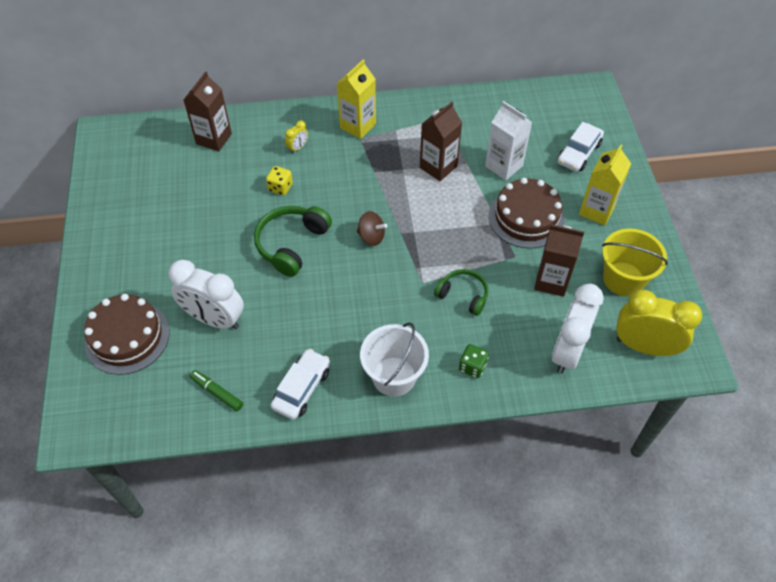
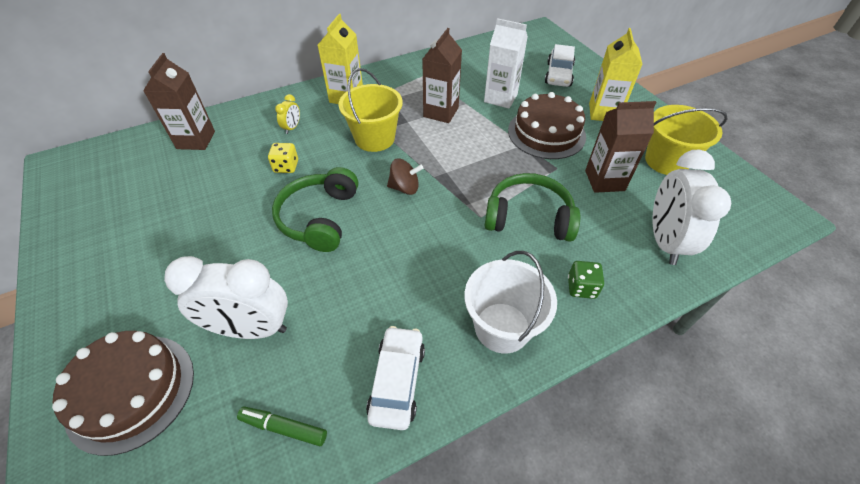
camera: 20 degrees left, 5 degrees down
green headphones [434,269,488,316] -> green headphones [485,173,580,241], size x1.54
yellow clock [616,290,702,356] -> none
none -> yellow bucket [338,68,403,152]

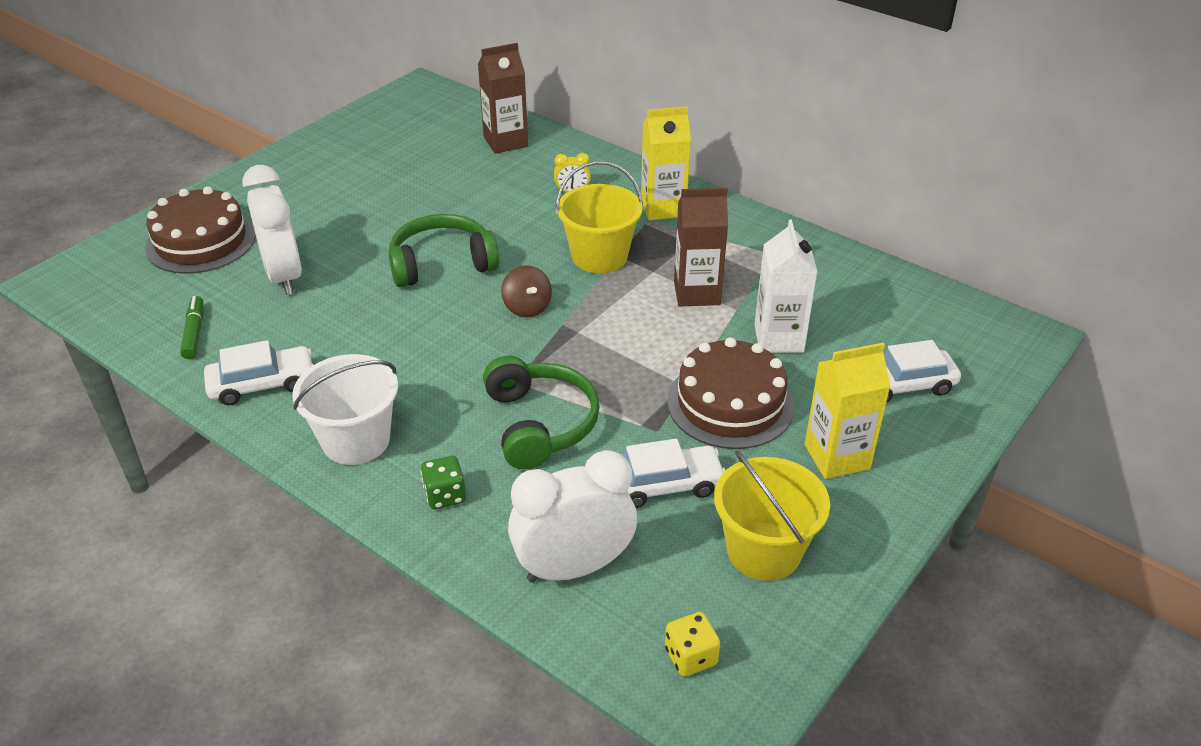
camera: 65 degrees right, 10 degrees down
yellow dice [268,143,298,173] -> yellow dice moved to [665,612,720,676]
brown carton [585,101,656,193] -> white car [623,439,726,508]

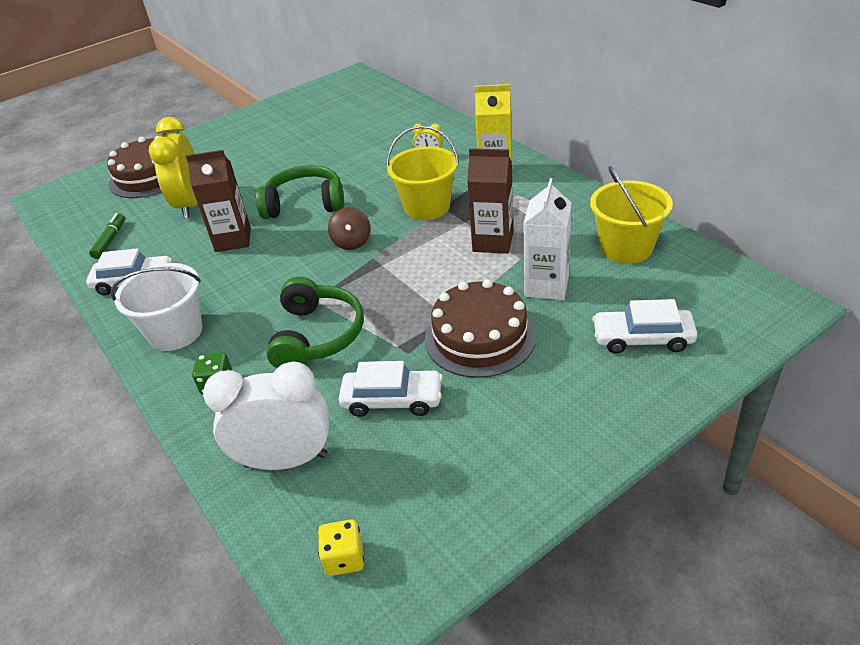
camera: 20 degrees right, 0 degrees up
white clock [242,165,302,295] -> yellow clock [149,117,198,218]
brown carton [478,43,528,154] -> brown carton moved to [186,150,251,252]
yellow bucket [714,450,830,581] -> yellow bucket moved to [590,166,673,264]
yellow carton [805,343,891,479] -> none

